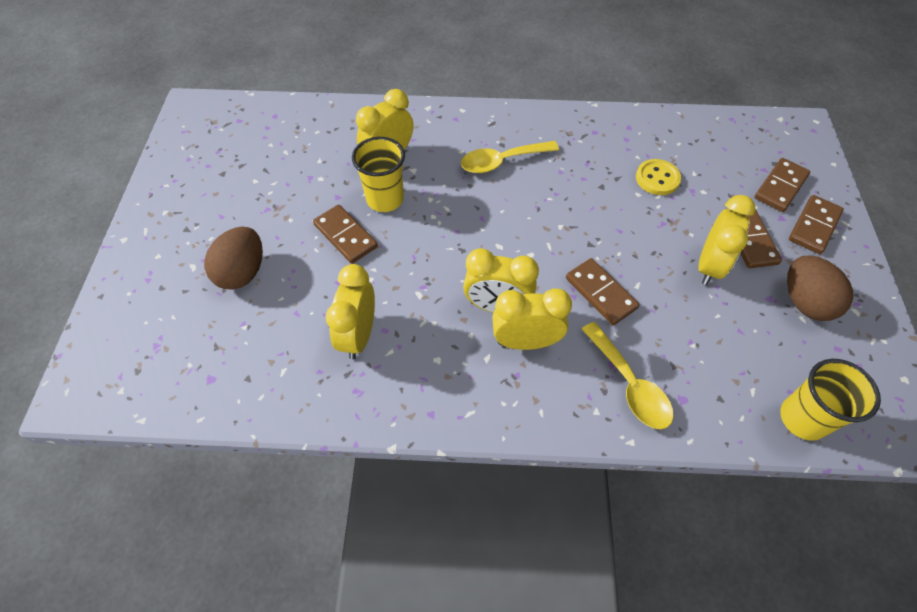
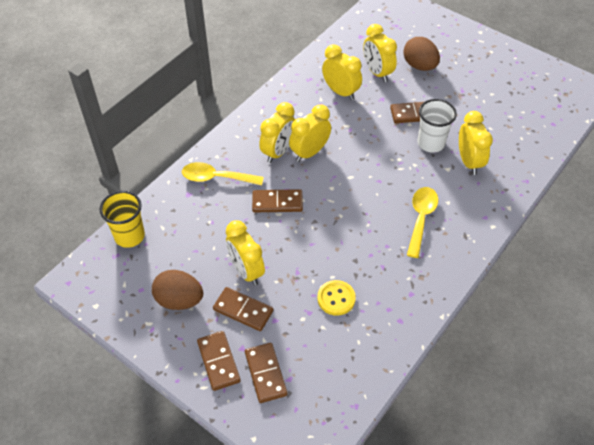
camera: 125 degrees right, 5 degrees down
yellow cup [352,137,405,212] -> white cup [417,99,457,153]
none -> yellow clock [363,24,397,82]

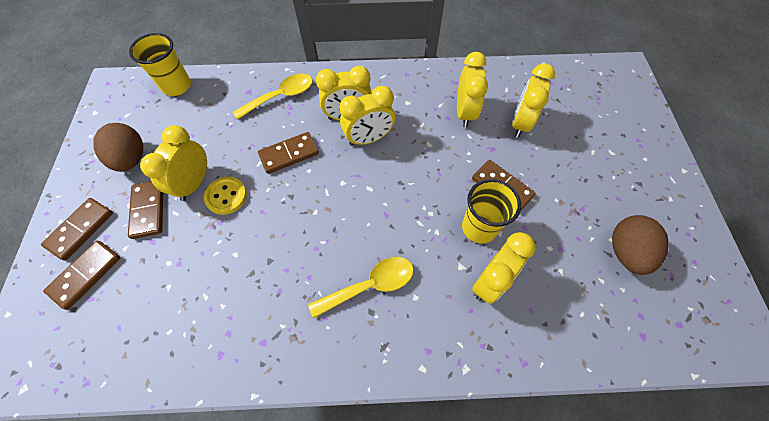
camera: 50 degrees right, 10 degrees up
yellow spoon [182,162,264,185] -> yellow spoon turned 90 degrees clockwise [233,74,313,120]
brown domino [252,189,303,212] -> brown domino turned 75 degrees counterclockwise [258,132,319,174]
yellow clock [289,105,331,162] -> yellow clock turned 150 degrees clockwise [339,86,395,146]
yellow button [317,280,356,316] -> yellow button moved to [204,177,247,215]
brown egg [403,37,440,71] -> brown egg moved to [612,215,669,275]
white cup [417,99,457,153] -> yellow cup [462,179,521,244]

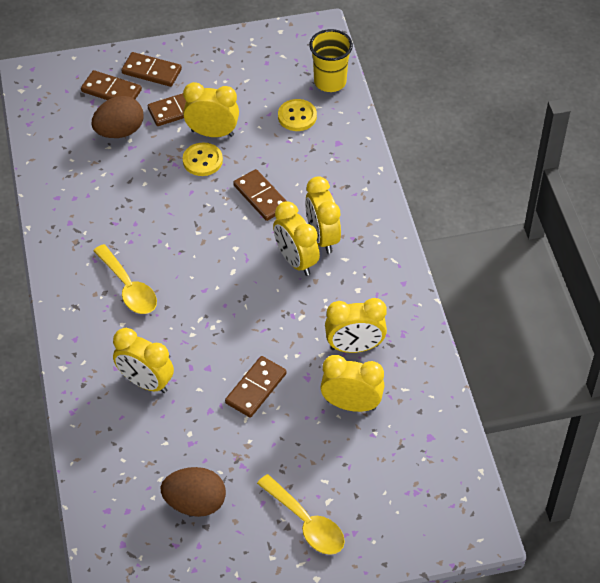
camera: 80 degrees right, 10 degrees down
brown egg [93,123,144,172] -> brown egg moved to [92,96,144,138]
yellow spoon [233,74,313,120] -> yellow spoon moved to [257,474,345,555]
yellow cup [462,179,521,244] -> none
none -> yellow button [278,99,317,131]

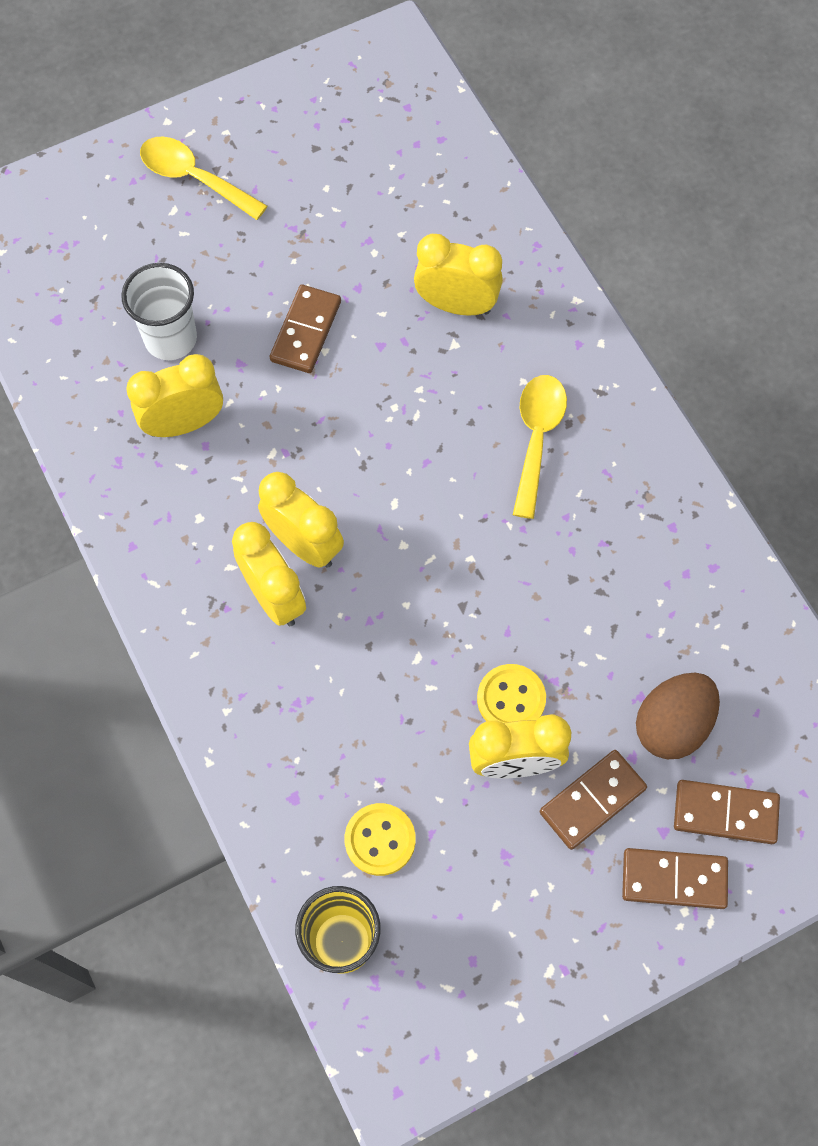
camera: 165 degrees right, 15 degrees up
yellow spoon [93,244,157,314] -> yellow spoon turned 60 degrees clockwise [513,375,567,519]
brown egg [161,467,226,517] -> none
brown domino [233,169,286,221] -> none
yellow clock [321,355,384,412] -> white cup [121,263,197,360]

